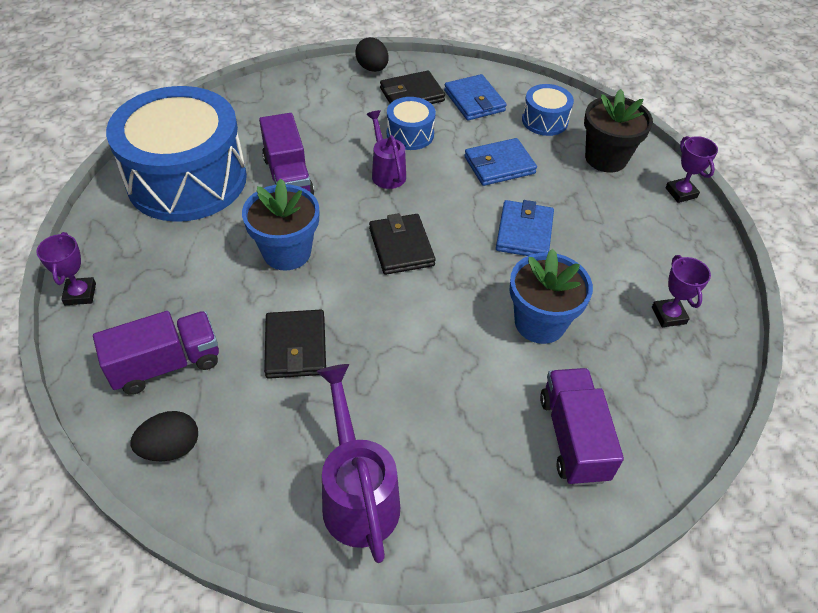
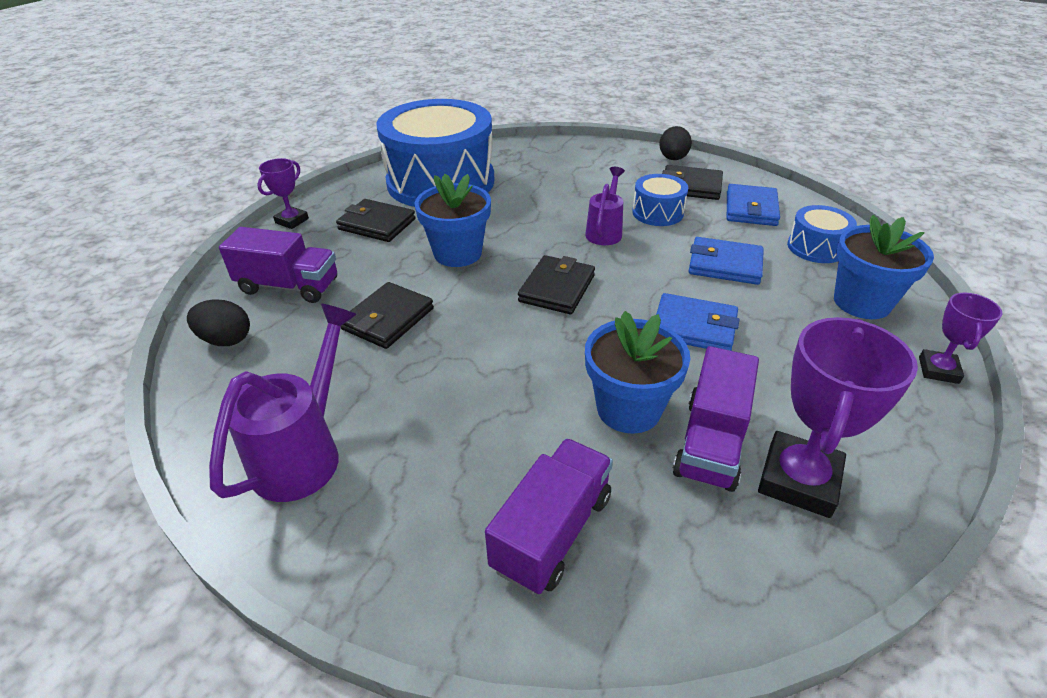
camera: 40 degrees right, 10 degrees down
purple truck [259,113,314,195] -> purple truck moved to [673,346,759,492]
blue wallet [496,200,554,256] -> blue wallet turned 60 degrees clockwise [656,293,740,351]
black flower pot [584,89,653,172] -> blue flower pot [834,215,934,319]
purple trophy [652,255,711,327] -> purple trophy [758,317,918,518], size x1.81
none -> black wallet [336,199,416,242]

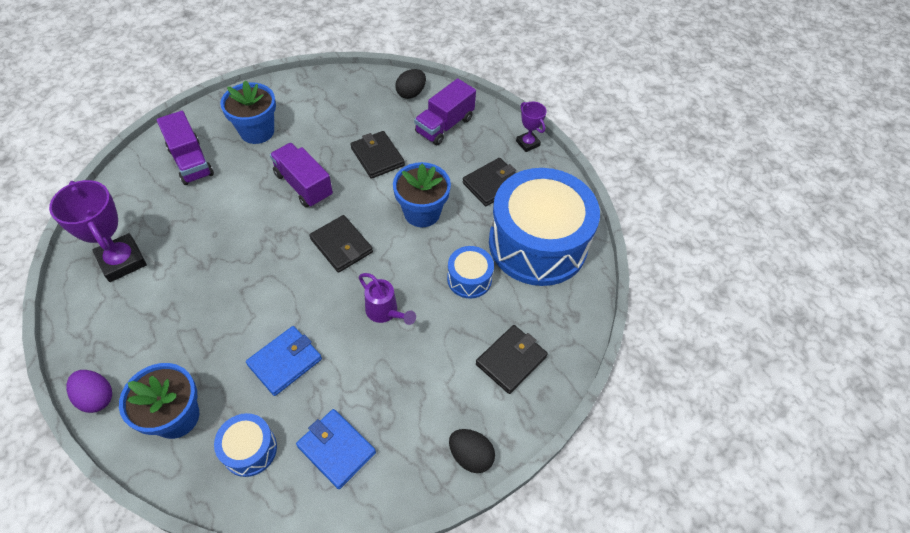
camera: 115 degrees right, 15 degrees up
purple watering can [209,304,357,502] -> none
blue flower pot [585,311,690,434] -> blue flower pot moved to [220,80,276,144]
blue drum [632,174,688,226] -> blue drum moved to [447,246,494,299]
blue wallet [656,293,740,351] -> none
black wallet [662,165,723,200] -> black wallet moved to [476,325,548,394]
purple truck [673,346,759,492] -> purple truck moved to [270,143,333,207]
purple trophy [919,292,1003,384] -> purple egg [66,370,112,413]

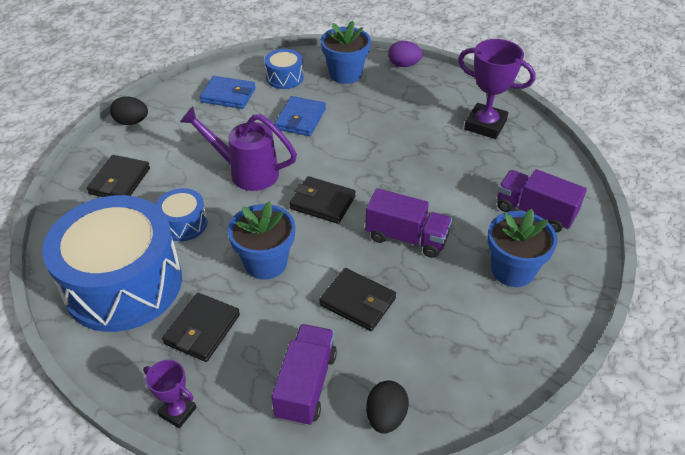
camera: 155 degrees right, 10 degrees down
purple watering can [359,273,416,325] -> purple watering can [180,106,297,191], size x1.59

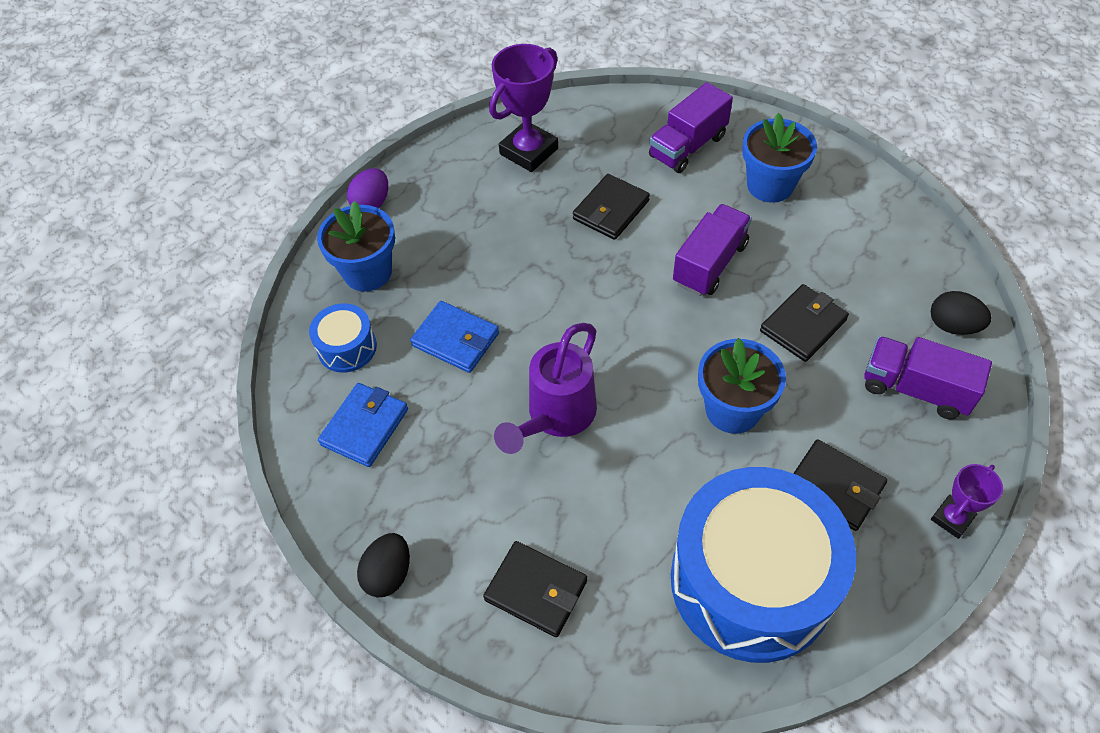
camera: 75 degrees left, 10 degrees up
blue drum [156,188,207,241] -> none
black wallet [289,176,356,224] -> black wallet moved to [573,174,650,240]

